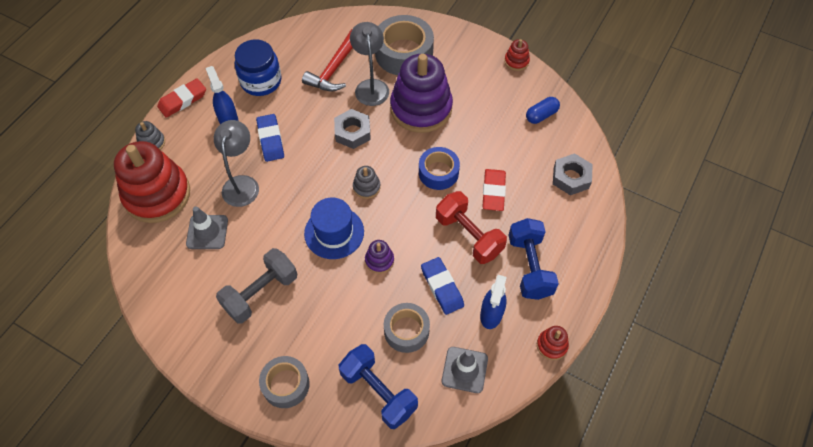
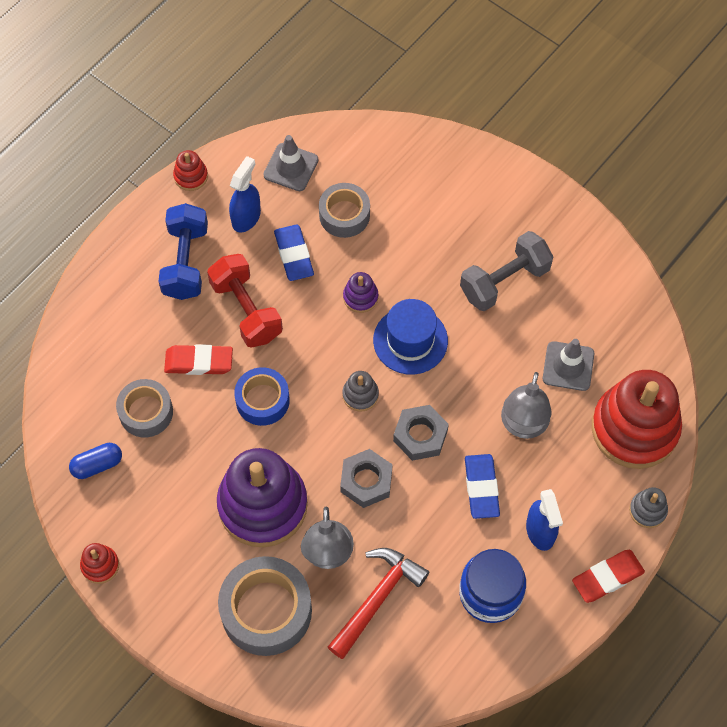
camera: 170 degrees left, 5 degrees up
grey tape [259,356,310,408] -> grey tape moved to [116,379,173,437]
blue dumbbell [339,344,418,429] -> none
red eraser [482,169,506,211] -> red eraser turned 75 degrees clockwise [164,344,233,375]
grey nut [553,153,593,195] -> grey nut moved to [393,405,449,461]

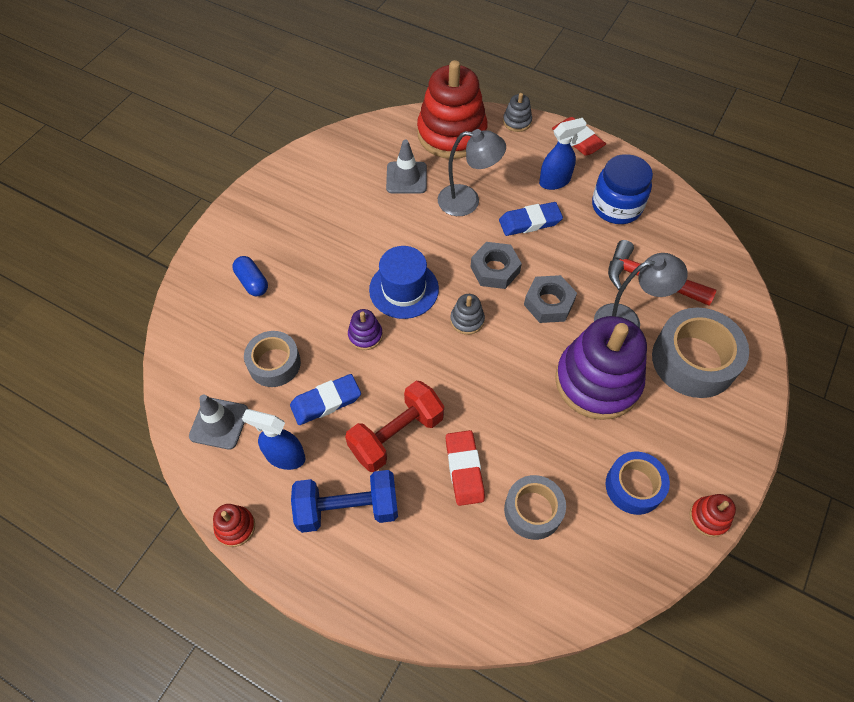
camera: 100 degrees left, 5 degrees down
blue capsule [69,443,122,479] -> blue capsule moved to [232,256,268,296]
blue tape [234,367,290,426] -> blue tape moved to [606,452,670,515]
grey dumbbell [460,231,554,311] -> none

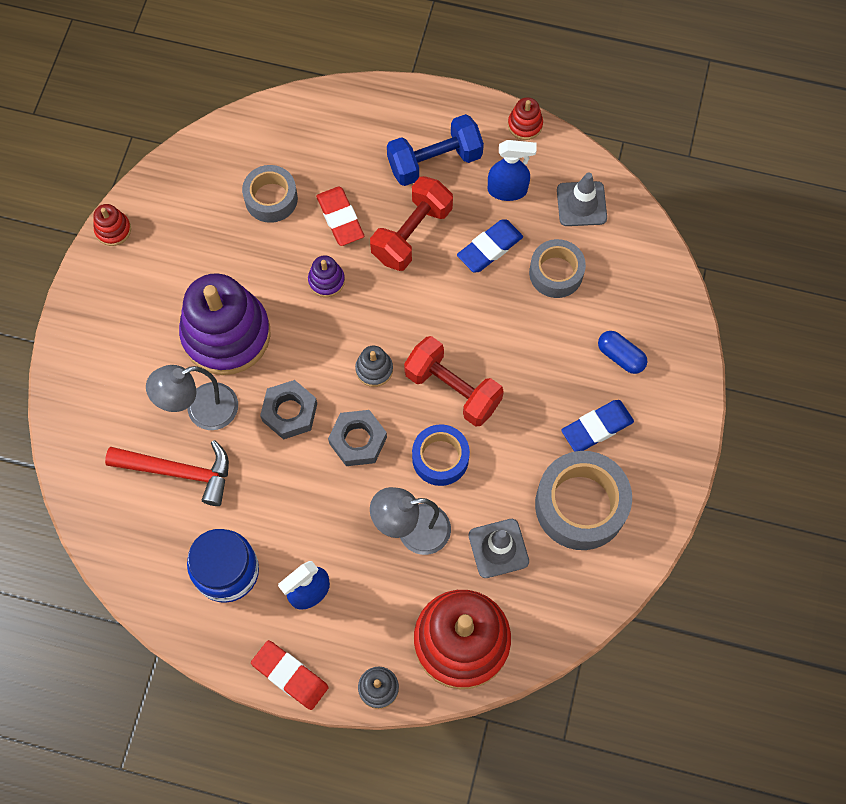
camera: 165 degrees right, 10 degrees up
purple stacking toy [348,309,383,350] -> purple stacking toy moved to [308,255,345,297]
blue hat [369,246,439,319] -> red dumbbell [404,336,504,427]
blue eraser [499,202,563,236] -> blue eraser moved to [561,400,634,452]
blue tape [606,452,670,515] -> blue tape moved to [412,424,470,486]
grey tape [652,308,749,398] -> grey tape moved to [535,451,632,550]

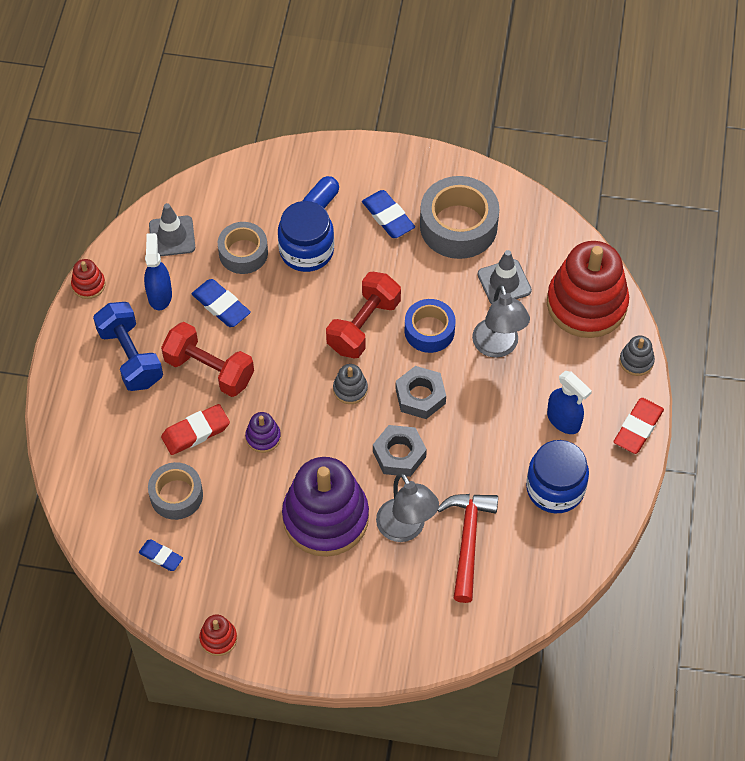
camera: 95 degrees left, 10 degrees down
none -> blue eraser [139,540,183,571]
none -> blue jar [278,201,334,272]

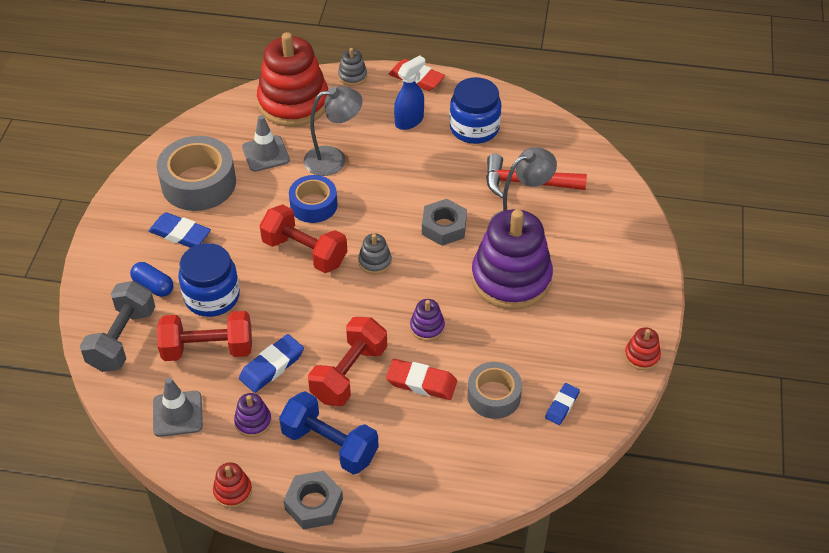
camera: 90 degrees left, 10 degrees down
blue dumbbell [93,302,163,391] -> blue dumbbell turned 60 degrees clockwise [279,391,379,475]
blue spray bottle [144,233,172,311] -> purple stacking toy [234,393,272,437]
red eraser [161,404,230,455] -> red eraser turned 45 degrees counterclockwise [386,359,457,400]
grey tape [218,222,268,274] -> red dumbbell [157,311,252,361]
blue eraser [362,190,415,238] -> blue eraser turned 60 degrees clockwise [149,212,211,248]
grey nut [396,366,446,419] -> grey nut moved to [283,471,343,529]
none -> grey dumbbell [80,281,155,372]

